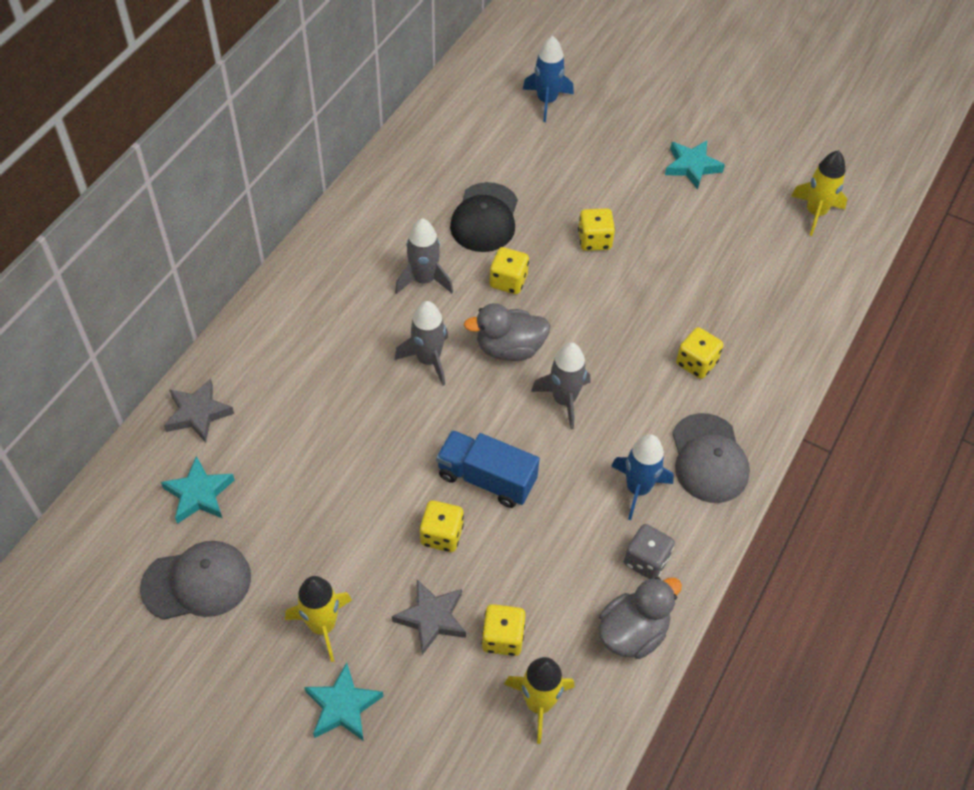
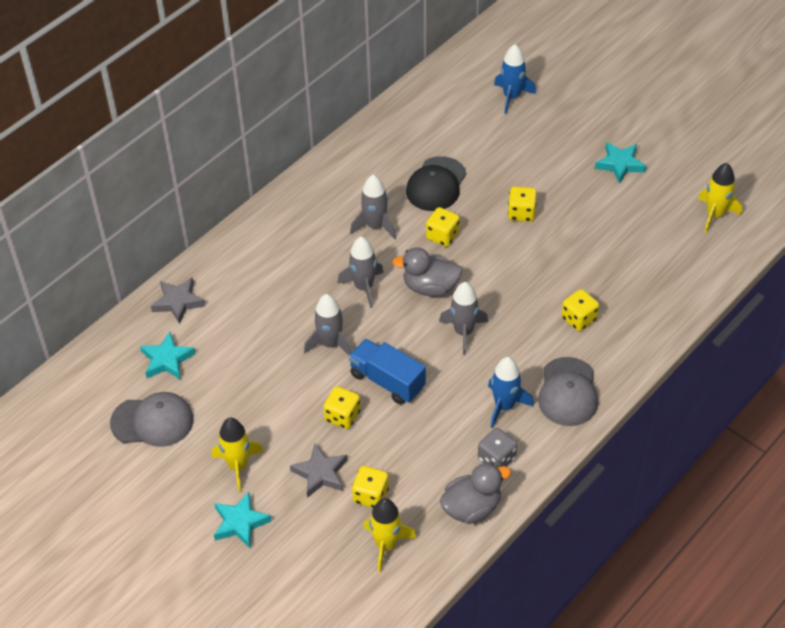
camera: 15 degrees right, 5 degrees down
none -> grey rocket [304,294,352,355]

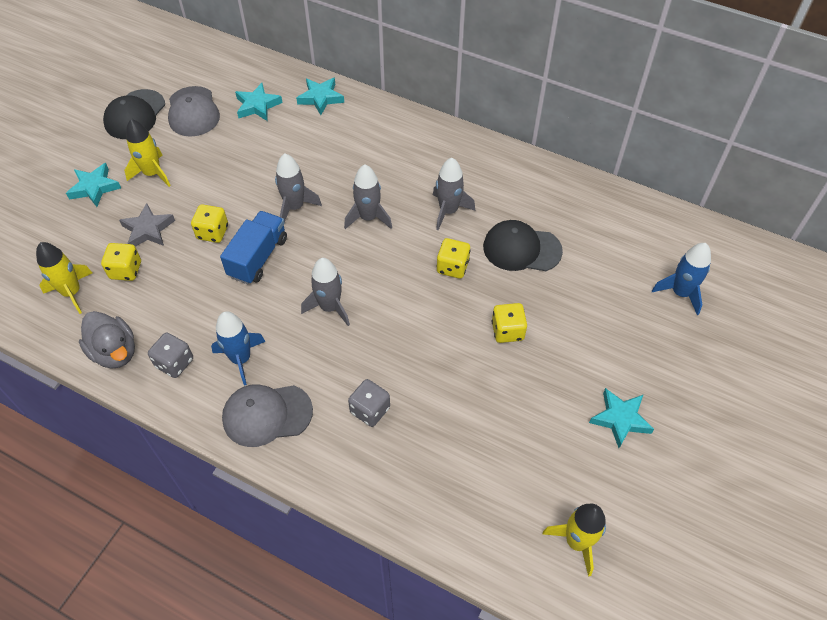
camera: 75 degrees right, 5 degrees up
grey star [151,277,205,324] -> turquoise star [296,78,344,115]
grey duck [392,247,462,297] -> none
yellow dice [561,289,599,331] -> grey dice [348,379,390,427]
none -> black cap [103,89,165,139]

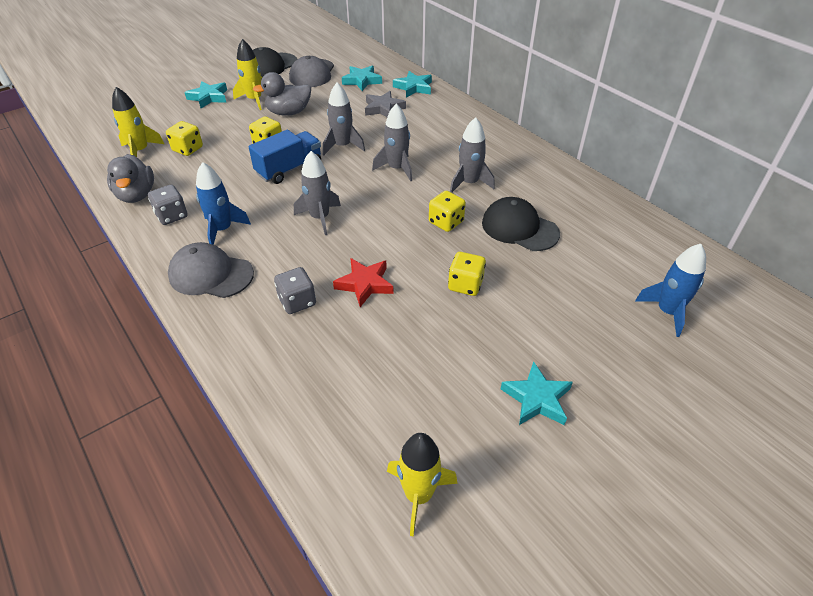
camera: 25 degrees right, 10 degrees down
grey star [119,203,175,247] -> grey star moved to [365,91,406,117]
none -> grey duck [253,72,311,116]
none -> red star [333,258,394,307]

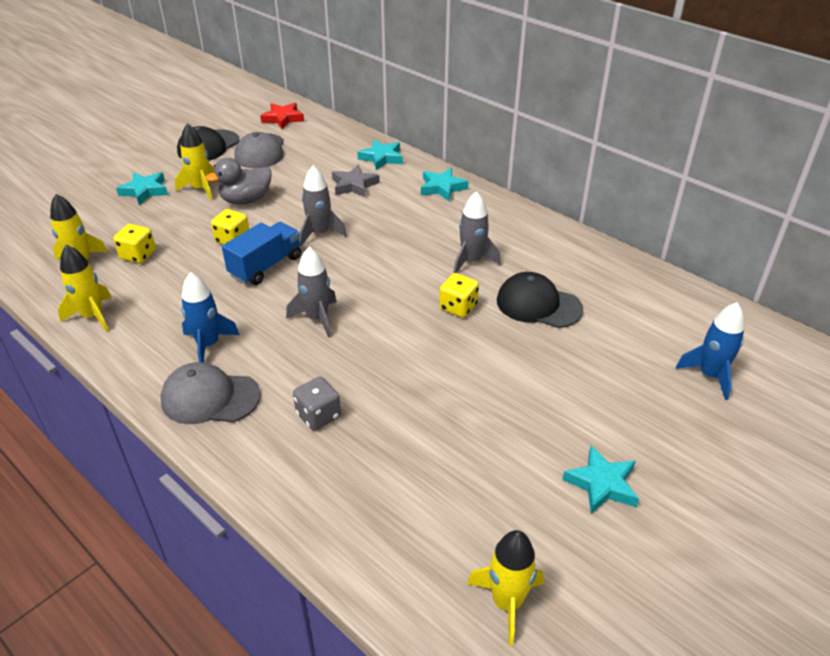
camera: 10 degrees left, 5 degrees down
grey duck [107,154,154,203] -> yellow rocket [58,245,112,332]
grey dice [148,185,188,225] -> none
red star [333,258,394,307] -> red star moved to [260,103,304,129]
turquoise star [342,65,382,91] -> turquoise star moved to [421,168,469,201]
grey rocket [372,104,412,181] -> none
yellow dice [448,252,486,296] -> none

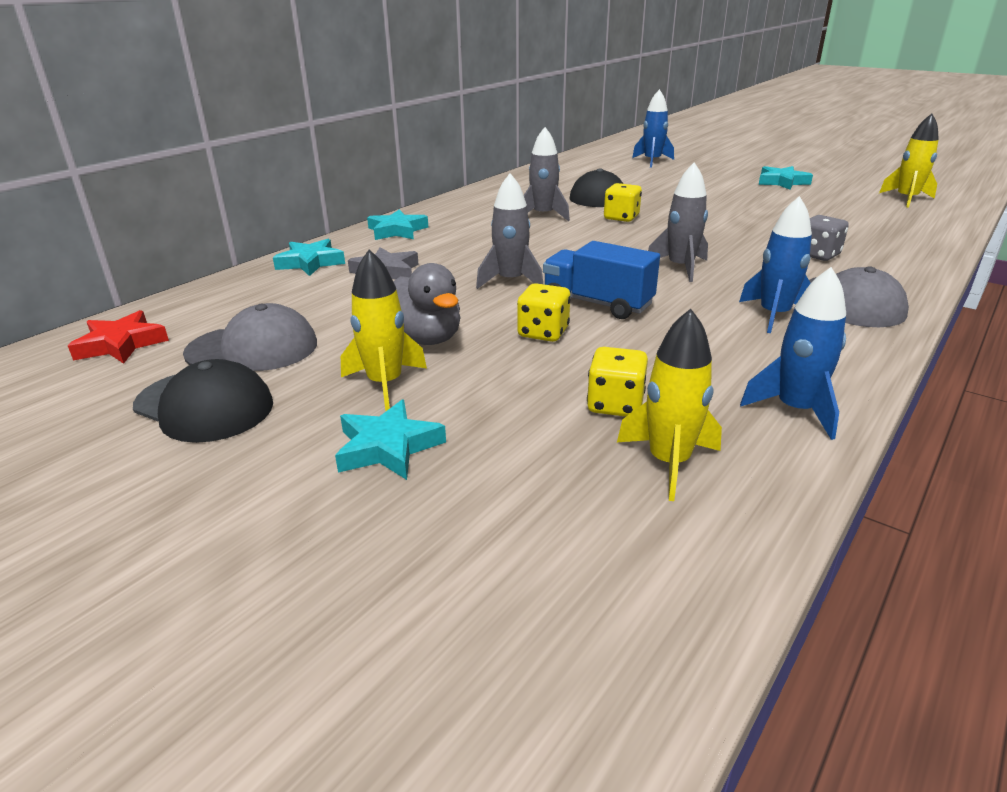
camera: 95 degrees left, 10 degrees down
yellow rocket [58,245,112,332] -> blue rocket [740,267,846,440]

